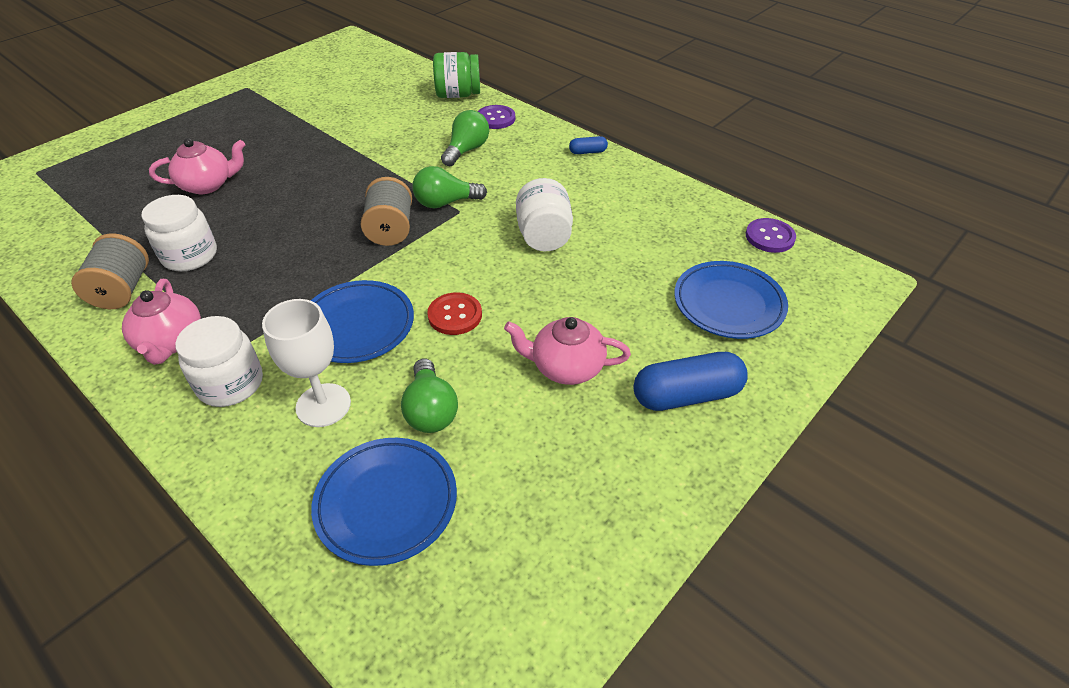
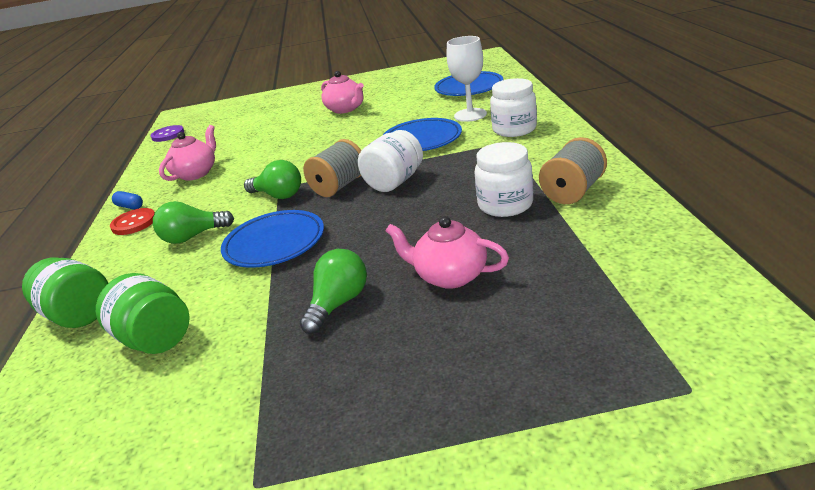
camera: 135 degrees left, 15 degrees down
pink teapot [122,279,201,365] -> pink teapot moved to [159,125,216,181]
green light bulb [401,359,458,433] -> green light bulb moved to [300,249,367,334]
red button [427,292,482,335] -> red button moved to [110,208,155,235]
purple button [477,105,515,129] -> none
white jar [516,178,573,252] -> white jar moved to [358,130,423,192]
blue capsule [633,352,748,411] -> none
blue plate [674,261,788,339] -> blue plate moved to [221,210,324,268]
none -> green jar [96,273,190,354]

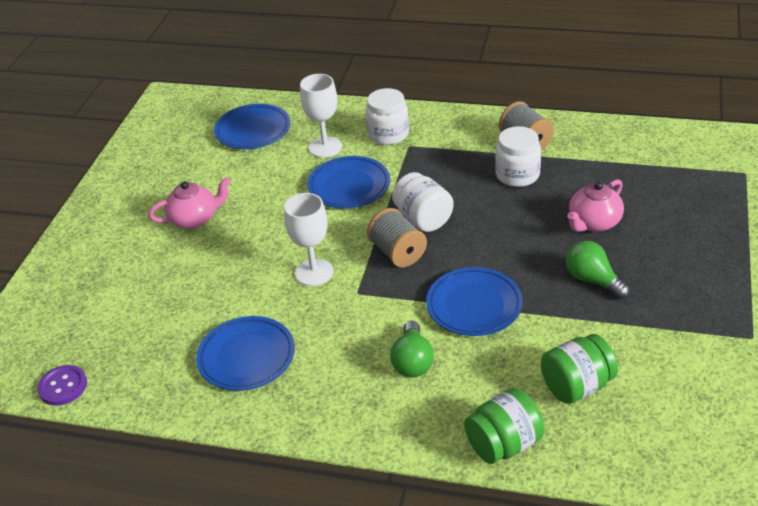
camera: 70 degrees left, 10 degrees up
red button [110,208,155,235] -> none
blue capsule [112,191,143,209] -> none
pink teapot [159,125,216,181] -> blue plate [196,316,295,391]
green light bulb [244,160,301,199] -> none
none -> white goblet [284,193,333,286]

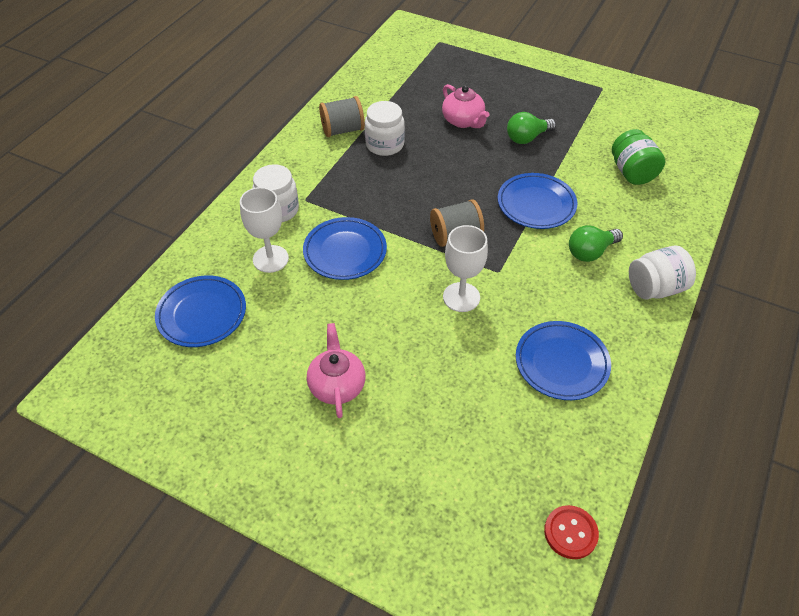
camera: 80 degrees left, 10 degrees up
purple button [37,365,87,406] -> red button [544,505,599,559]
green light bulb [390,321,434,377] -> green light bulb turned 135 degrees clockwise [569,225,623,262]
white jar [392,172,454,232] -> white jar moved to [629,246,696,300]
green jar [464,388,544,464] -> none

